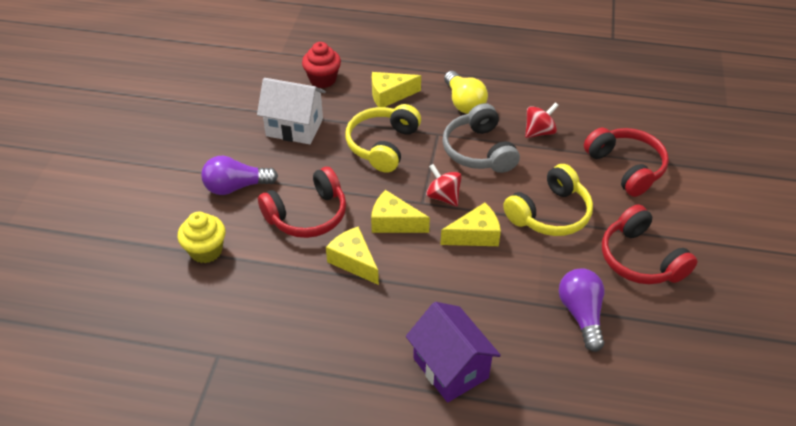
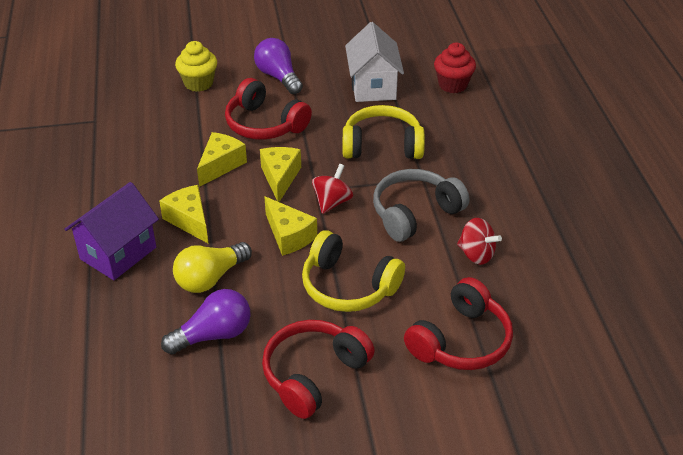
camera: 70 degrees right, 5 degrees down
yellow cheese [372,72,421,107] -> yellow cheese moved to [159,185,209,244]
yellow light bulb [444,71,488,114] -> yellow light bulb moved to [173,242,252,293]

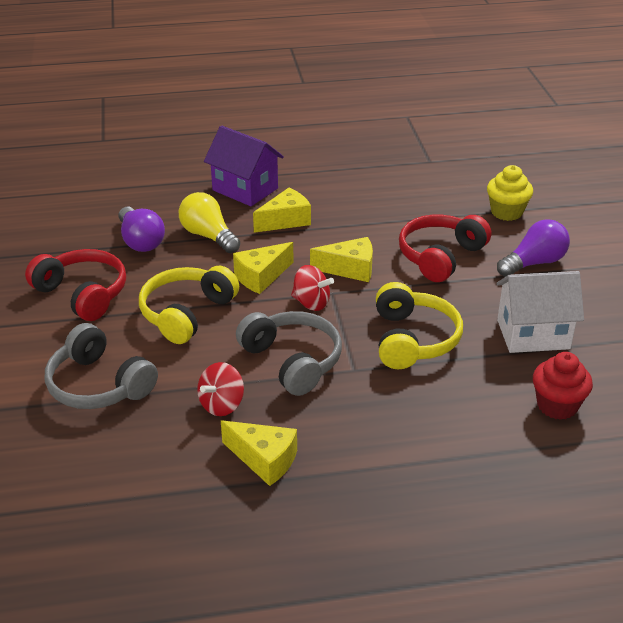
camera: 90 degrees right, 5 degrees down
yellow cheese [197,132,247,187] -> yellow cheese moved to [221,420,297,486]
red headphones [404,277,513,370] -> grey headphones [45,323,158,409]

